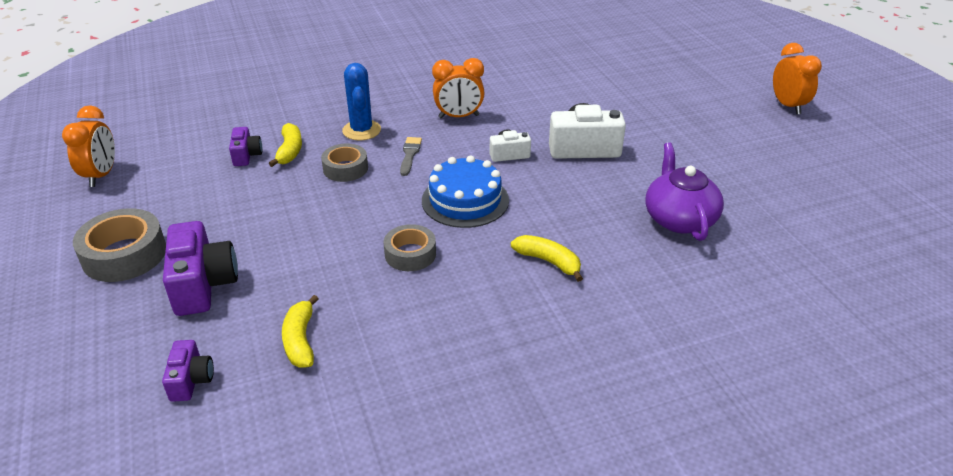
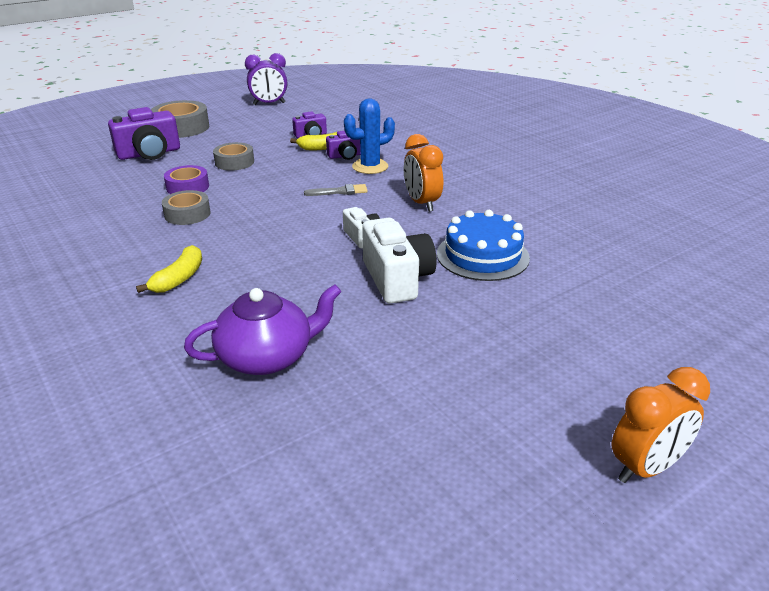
camera: 75 degrees right, 5 degrees down
orange clock [62,105,115,187] -> purple clock [245,53,287,105]
purple camera [162,340,214,402] -> purple camera moved to [326,131,360,160]
yellow banana [282,295,318,368] -> none
grey tape [321,144,368,182] -> grey tape moved to [213,142,254,171]
blue cake [422,155,509,228] -> blue cake moved to [437,210,530,281]
none -> purple tape [164,165,209,194]

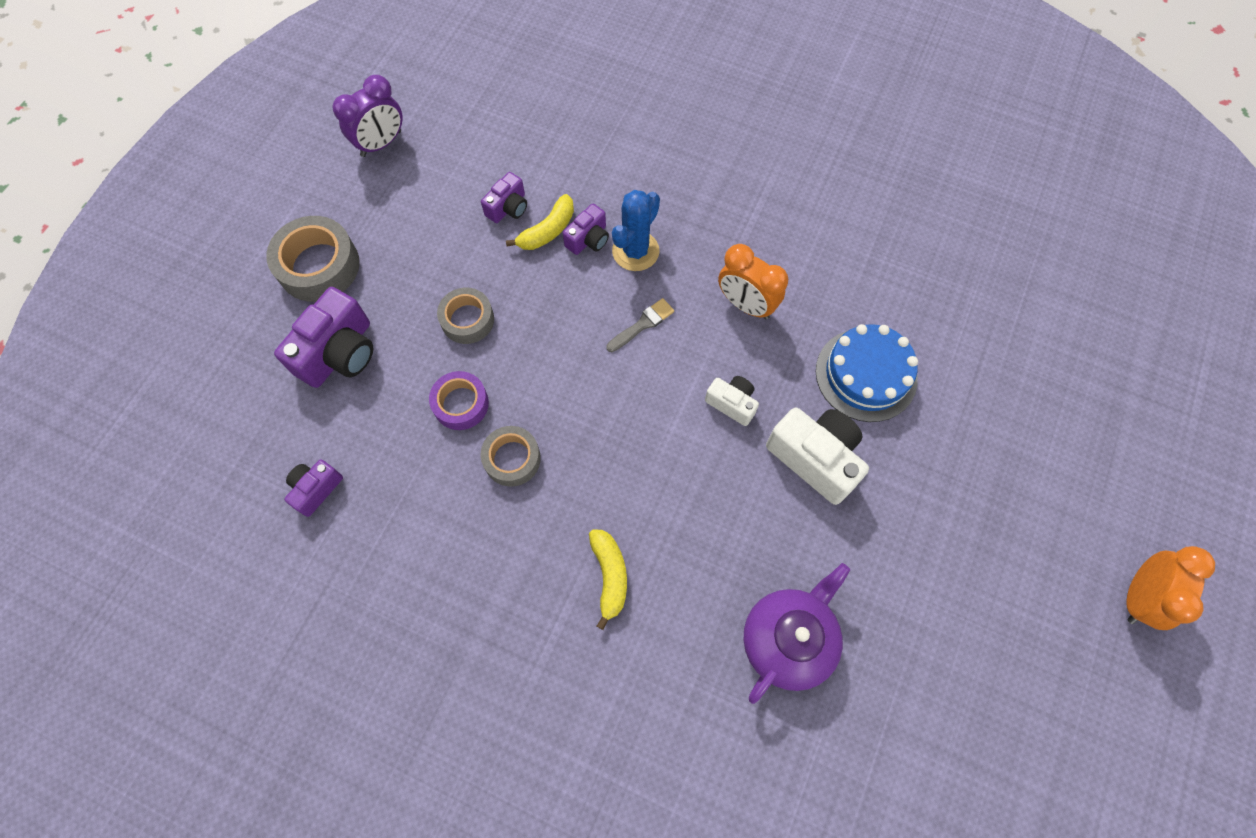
camera: 30 degrees left, 35 degrees up
none -> purple camera [285,460,343,517]

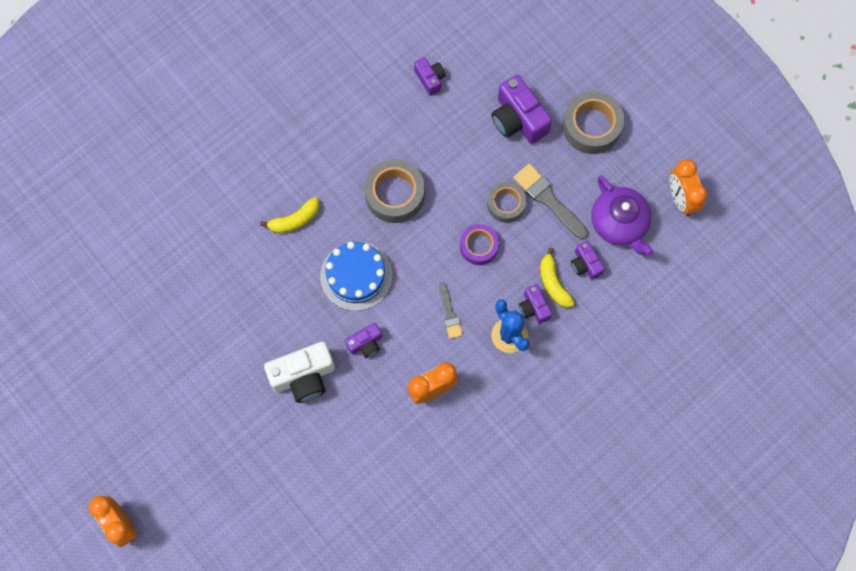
camera: 115 degrees right, 5 degrees up
purple clock [332,75,403,157] -> orange clock [670,159,707,216]
purple tape [429,371,489,430] -> purple tape moved to [460,224,499,265]
grey tape [481,426,541,487] -> grey tape [364,159,425,223], size x1.56
yellow banana [589,529,627,630] -> yellow banana turned 45 degrees counterclockwise [260,197,320,233]
white camera [705,376,759,426] -> purple camera [345,323,382,358]
purple teapot [743,563,850,704] -> purple teapot moved to [591,176,654,256]
blue cake [816,324,918,422] -> blue cake moved to [320,241,392,311]
none -> grey brush [513,164,588,240]

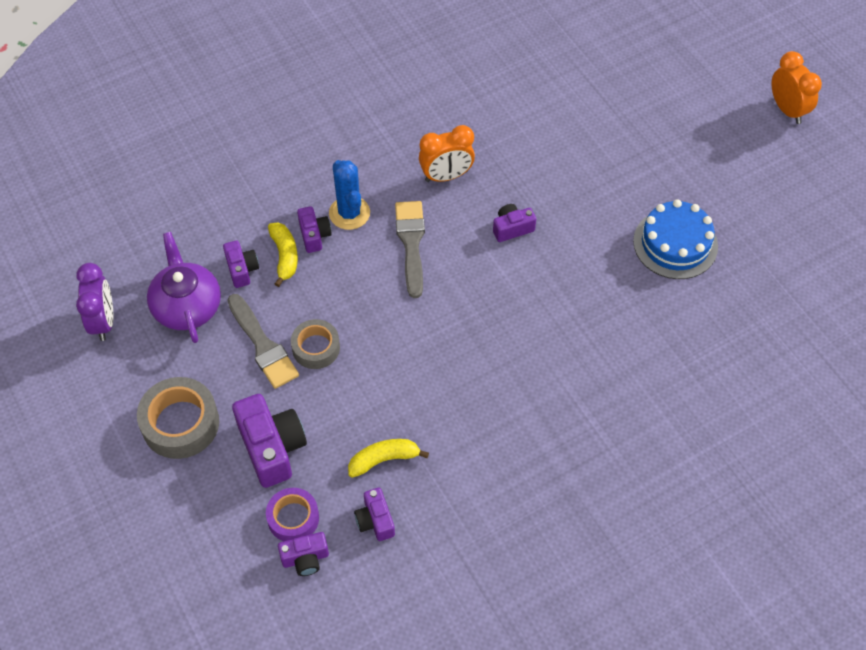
camera: 170 degrees left, 15 degrees down
yellow banana [260,197,320,233] -> yellow banana moved to [348,439,429,478]
white camera [264,342,335,403] -> none
blue cake [320,241,392,311] -> blue cake moved to [633,199,718,279]
grey tape [364,159,425,223] -> none
grey brush [439,282,463,339] -> grey brush [395,201,425,298], size x1.67
purple tape [460,224,499,265] -> purple tape moved to [266,488,319,541]
orange clock [670,159,707,216] -> purple clock [76,263,113,341]
none -> purple camera [278,532,329,576]

